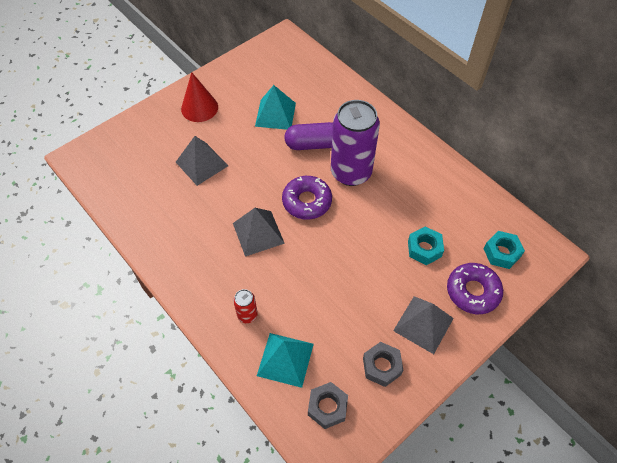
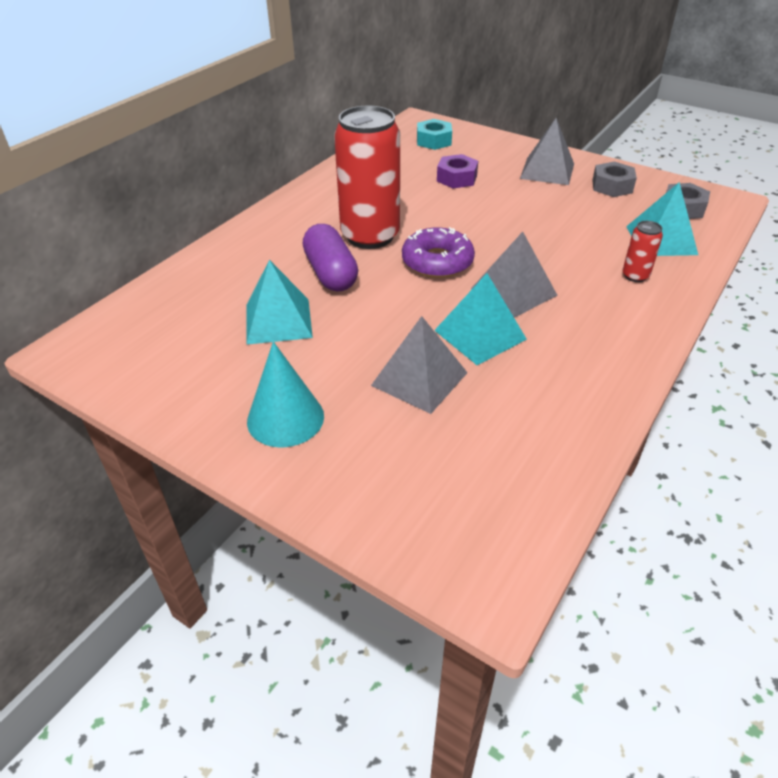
camera: 105 degrees left, 15 degrees down
red cone [181,72,218,122] -> turquoise cone [247,341,324,448]
purple can [331,100,380,186] -> red can [334,106,400,249]
turquoise nut [408,226,444,265] -> purple nut [437,154,478,189]
purple donut [447,263,503,314] -> none
none -> turquoise pyramid [434,273,527,365]

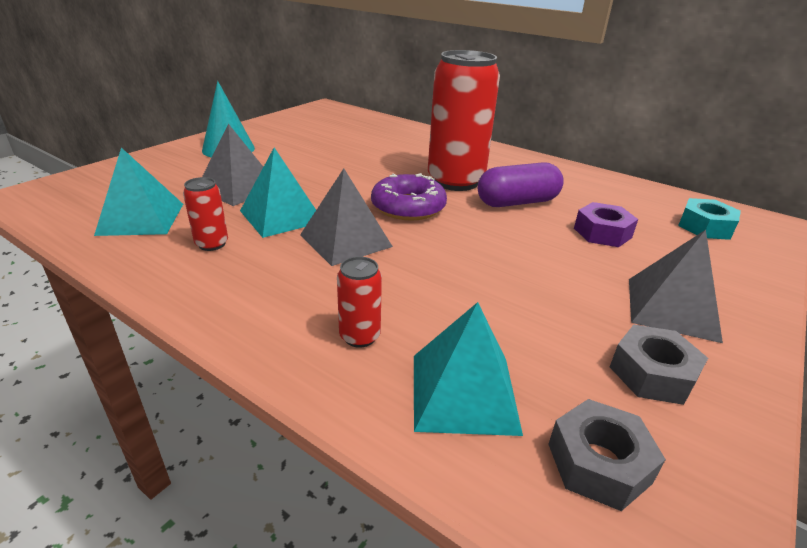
camera: 90 degrees right, 10 degrees down
turquoise pyramid [246,260,313,345] -> turquoise pyramid moved to [94,148,183,236]
purple capsule [303,224,358,291] -> purple capsule moved to [478,162,564,207]
none -> red can [183,177,228,251]

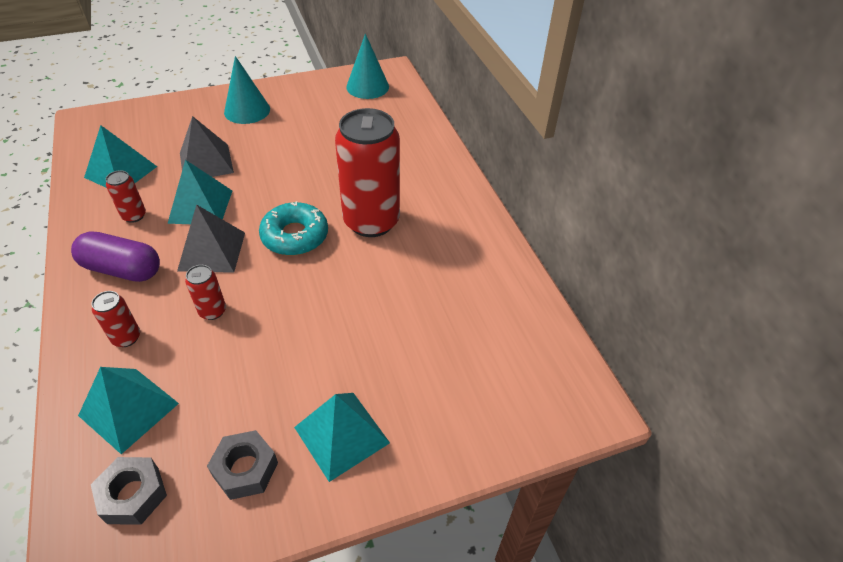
camera: 35 degrees right, 15 degrees up
purple donut [371,173,447,221] -> turquoise donut [259,201,328,255]
purple capsule [478,162,564,207] -> purple capsule moved to [71,231,160,282]
purple nut [574,202,638,247] -> none
grey pyramid [629,230,723,343] -> turquoise pyramid [294,393,390,482]
turquoise nut [678,198,741,240] -> none
none -> red can [185,265,226,320]
none -> turquoise cone [346,33,389,99]

